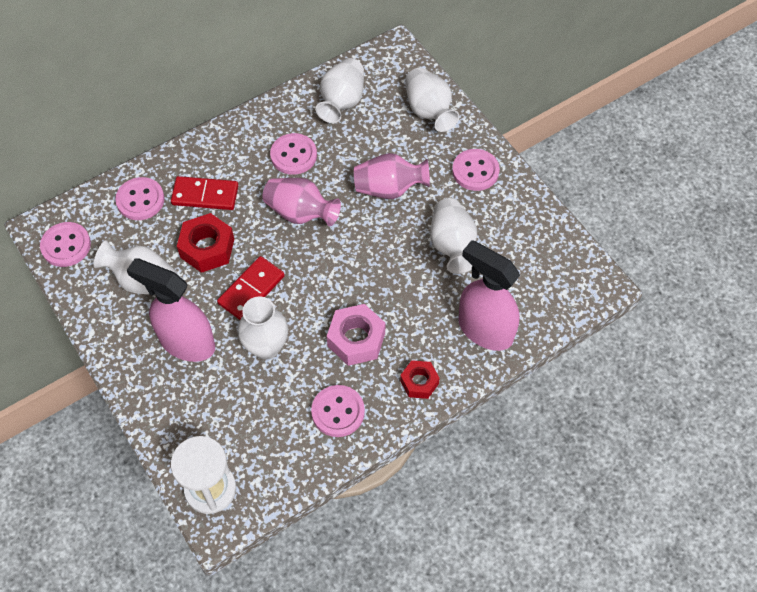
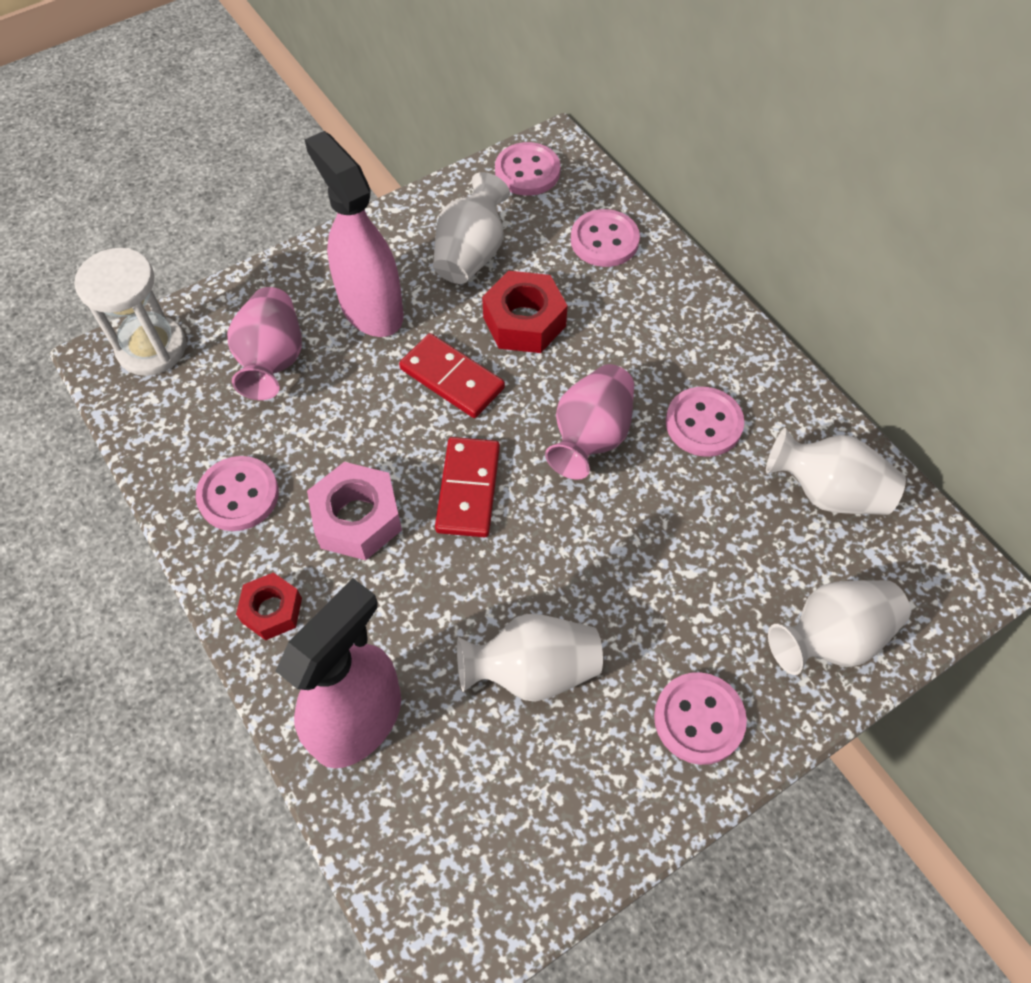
camera: 90 degrees right, 0 degrees up
pink spray bottle [127,258,215,362] -> pink spray bottle turned 60 degrees counterclockwise [304,131,403,337]
red domino [171,176,238,210] -> red domino moved to [435,437,500,537]
white vase [237,297,288,360] -> none
pink vase [354,153,430,199] -> pink vase moved to [227,287,302,400]

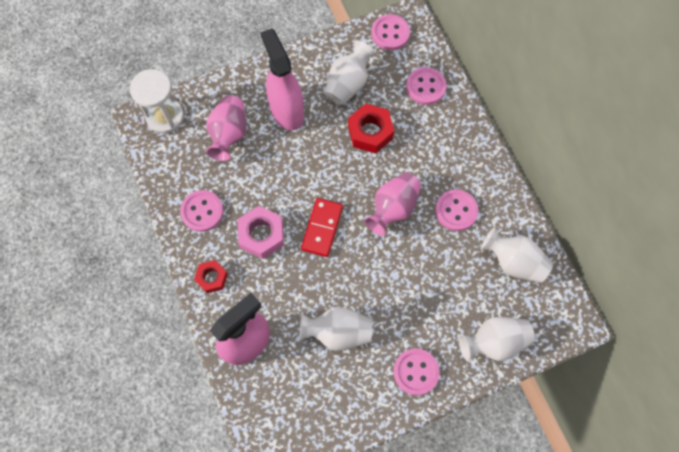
camera: 10 degrees right, 10 degrees up
red domino [399,333,505,418] -> none

